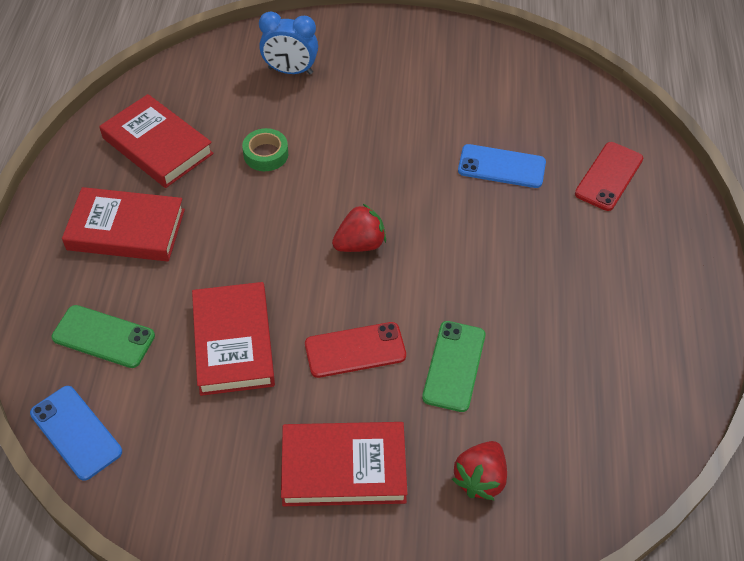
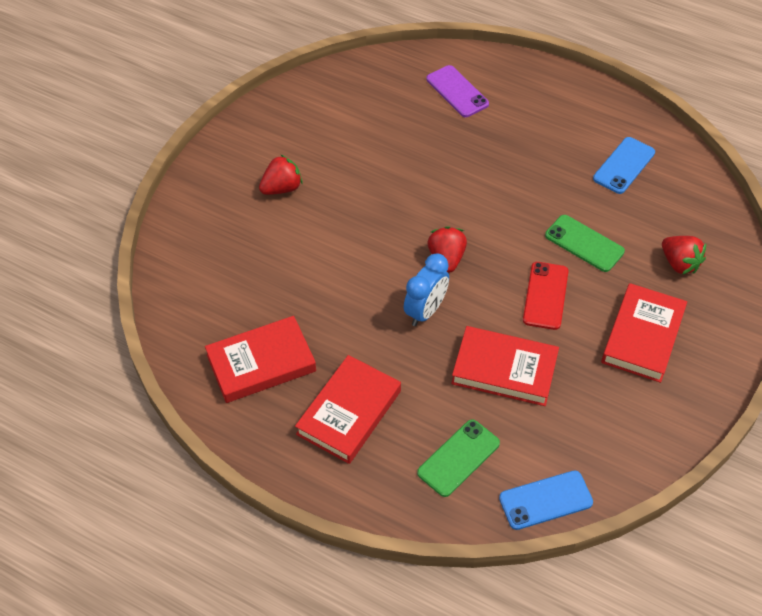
camera: 65 degrees left, 0 degrees up
green tape [242,128,288,171] -> none
blue clock [259,11,318,74] -> blue clock moved to [404,254,449,326]
blue phone [458,144,546,188] -> blue phone moved to [593,137,655,194]
red phone [575,142,643,211] -> purple phone [426,65,489,117]
none -> red strawberry [259,154,303,195]

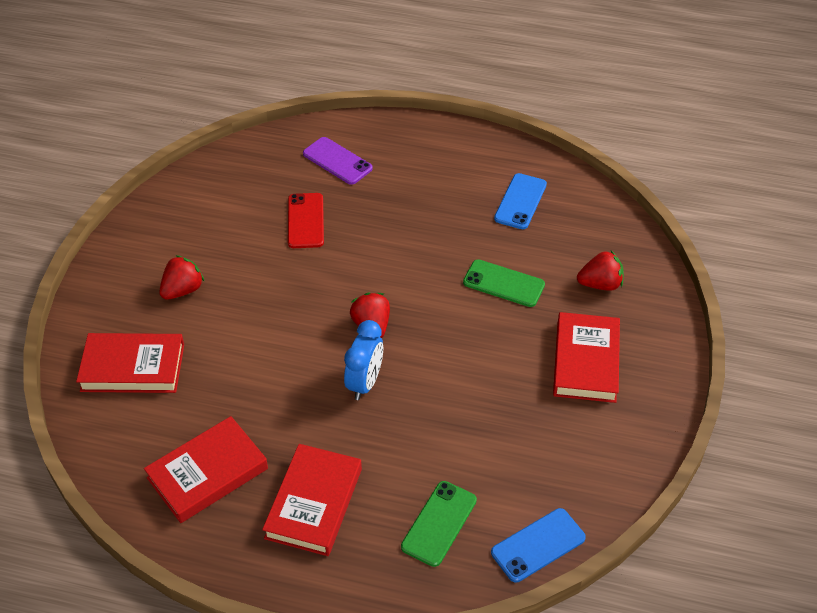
camera: 15 degrees left, 5 degrees down
red book [451,326,559,406] -> red book moved to [76,333,184,393]
red phone [523,262,568,330] -> red phone moved to [288,193,324,248]
red strawberry [662,236,706,275] -> red strawberry turned 45 degrees counterclockwise [577,251,624,291]

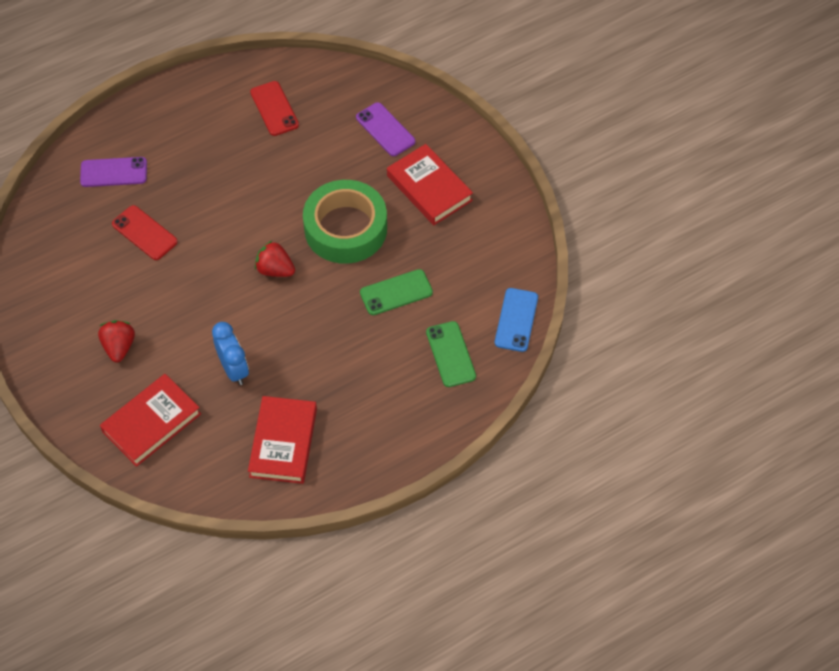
camera: 45 degrees left, 10 degrees up
red book [262,444,362,556] -> none
blue clock [344,320,383,400] -> blue clock moved to [212,322,249,385]
green phone [463,259,545,307] -> green phone moved to [360,269,433,315]
blue phone [494,173,547,229] -> red phone [250,81,299,136]
red strawberry [577,251,624,291] -> purple phone [356,102,415,156]
none -> green tape [303,180,387,264]

